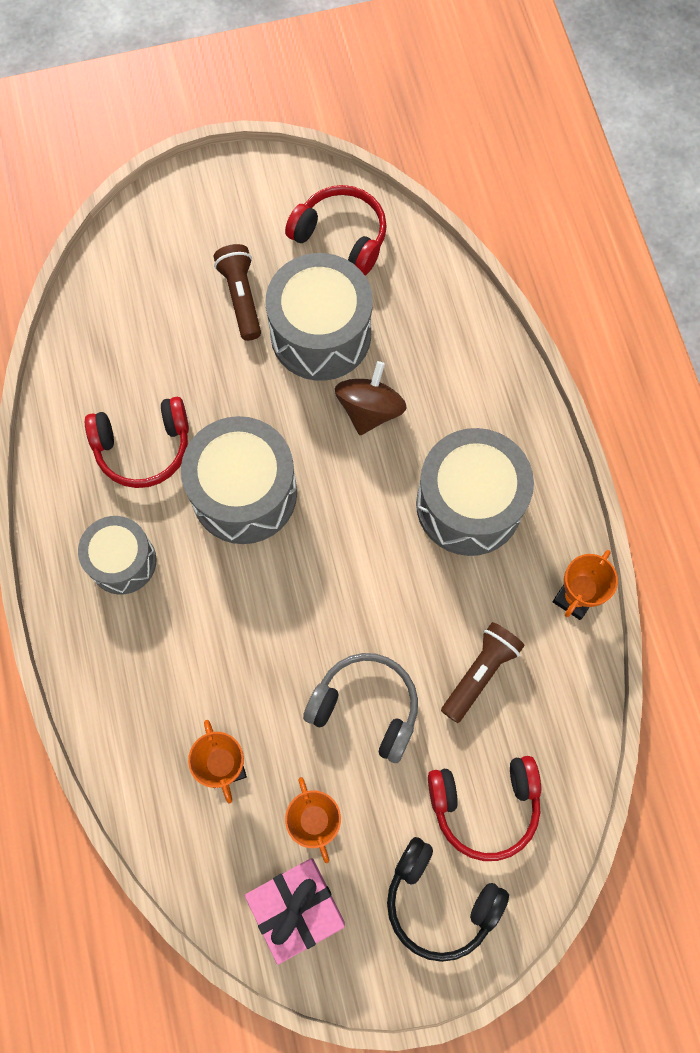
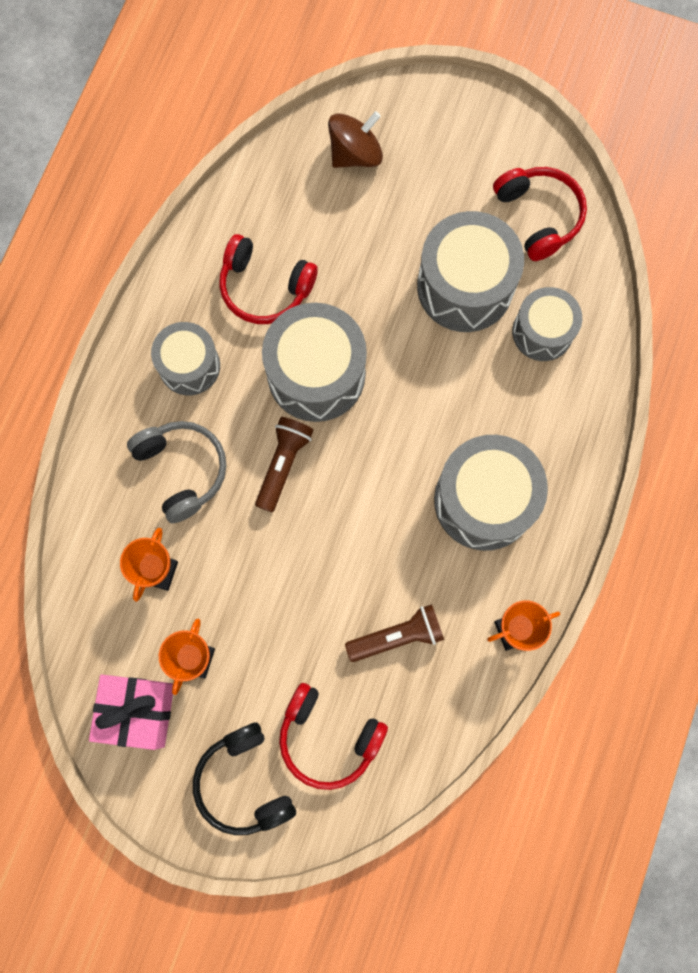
camera: 35 degrees right, 5 degrees up
brown flashlight [214,244,261,341] -> brown flashlight moved to [255,417,314,512]
grey headphones [303,653,418,763] -> grey headphones moved to [127,421,227,523]
brown spinning top [335,361,407,435] -> brown spinning top moved to [328,111,383,168]
none -> grey drum [512,287,582,361]

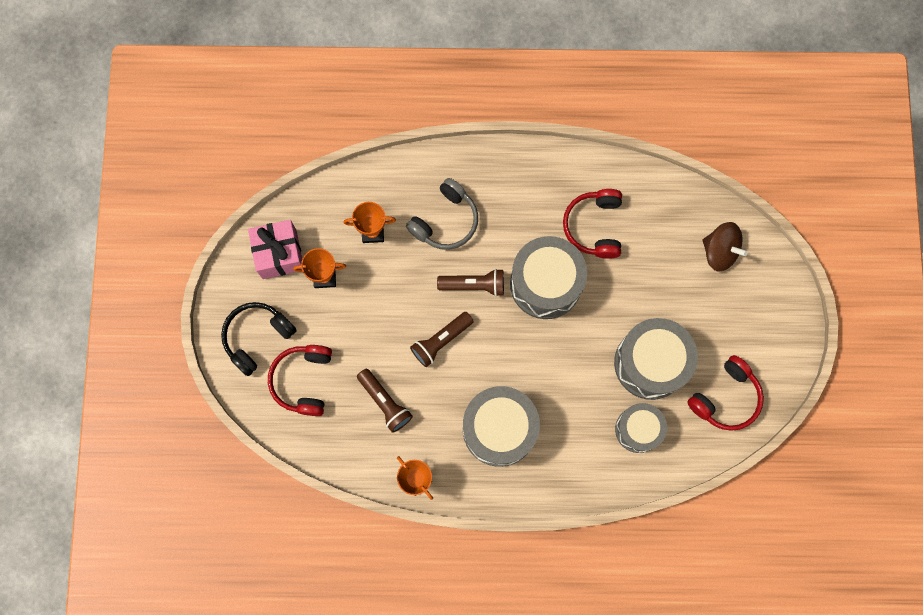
camera: 70 degrees right, 0 degrees up
grey drum [151,322,220,395] -> none
none -> brown flashlight [410,312,474,367]

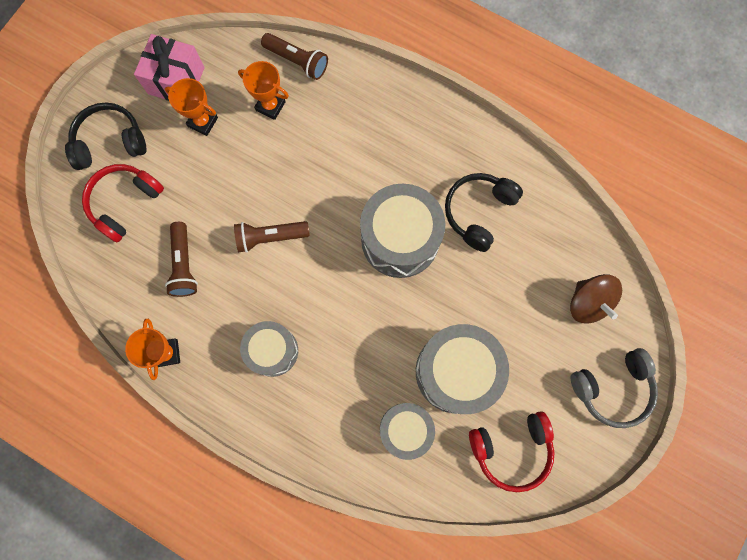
camera: 30 degrees right, 0 degrees up
grey headphones [406,178,478,250] -> grey headphones moved to [570,348,658,428]
brown flashlight [437,269,504,297] -> brown flashlight moved to [261,33,328,80]
grey drum [463,386,540,467] -> grey drum [240,321,298,377], size x0.63
red headphones [563,189,622,259] -> black headphones [445,173,523,252]

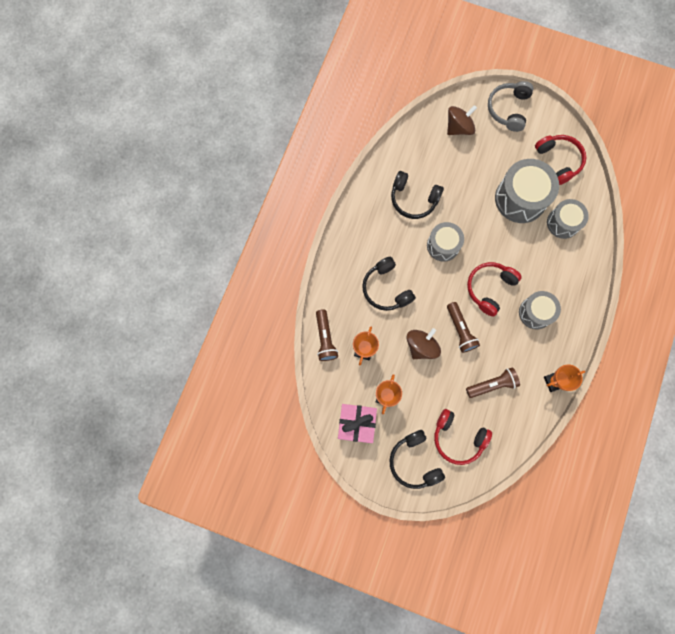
camera: 100 degrees left, 0 degrees up
brown flashlight [261,33,328,80] -> brown flashlight turned 150 degrees clockwise [316,309,338,361]
grey drum [360,184,445,278] -> grey drum [427,222,464,262], size x0.63
grey headphones [570,348,658,428] -> grey headphones turned 135 degrees counterclockwise [488,81,534,132]
none -> black headphones [362,257,416,311]
none -> brown spinning top [407,328,441,359]
none -> red headphones [467,262,522,317]

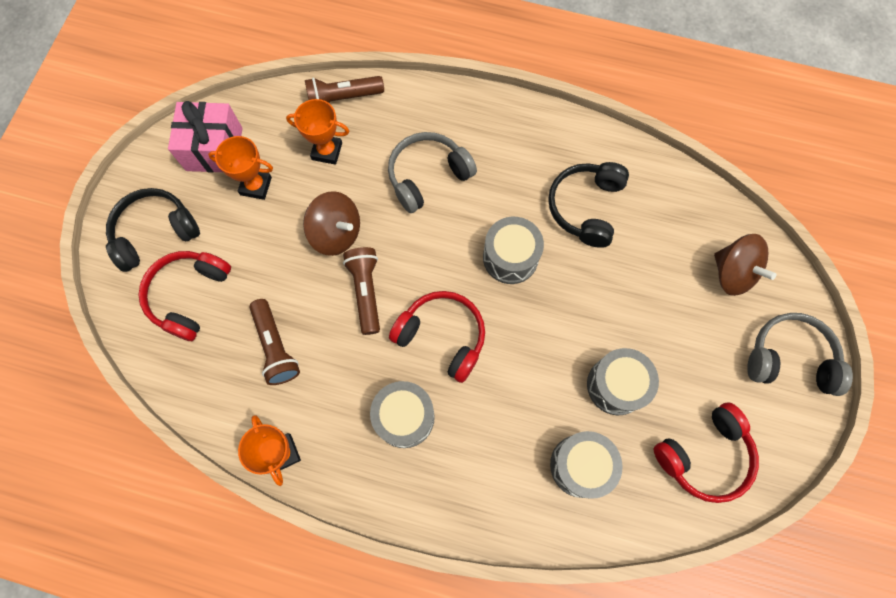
camera: 85 degrees right, 5 degrees down
black headphones [362,257,416,311] -> grey headphones [388,132,477,213]
brown flashlight [447,302,480,353] -> brown flashlight turned 105 degrees clockwise [343,247,380,335]
grey drum [495,159,559,223] -> grey drum [587,348,659,415], size x0.63

